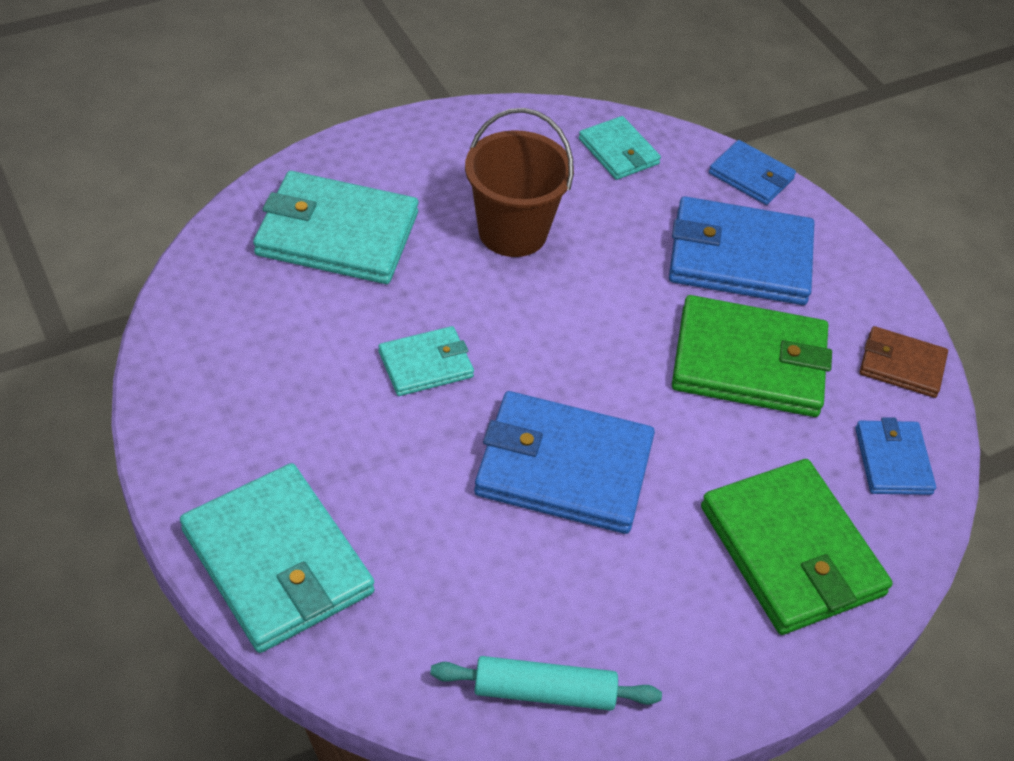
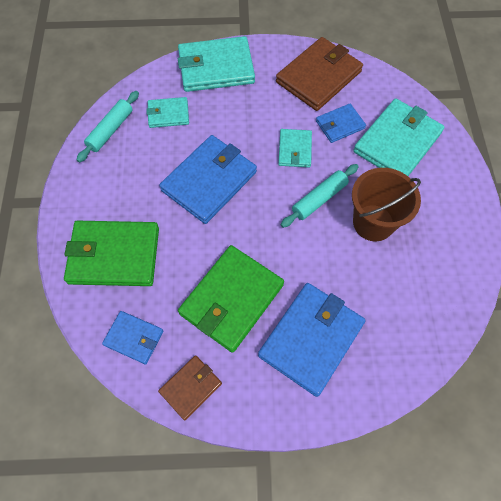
camera: 120 degrees right, 15 degrees up
turquoise wallet [579,116,661,180] -> turquoise wallet moved to [146,97,189,128]
blue wallet [709,140,796,205] -> blue wallet moved to [316,104,366,143]
none -> brown wallet [276,37,363,111]
none -> turquoise rolling pin [281,164,359,228]

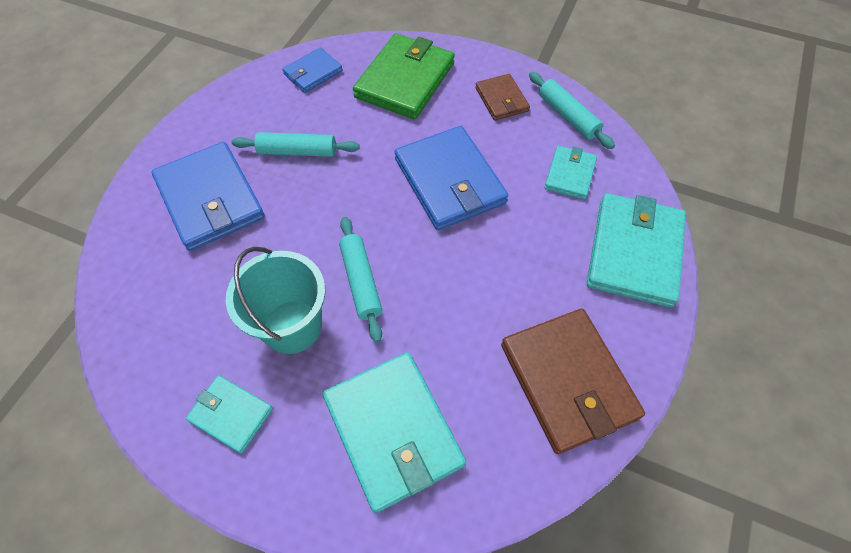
camera: 115 degrees right, 5 degrees down
brown wallet [158,356,222,420] -> brown wallet moved to [475,74,530,121]
green wallet [178,245,284,353] -> turquoise rolling pin [232,132,359,157]
turquoise wallet [278,129,312,167] -> turquoise wallet moved to [186,375,273,453]
blue wallet [316,104,366,143] -> none
brown bucket [352,168,421,241] -> turquoise bucket [226,247,325,354]

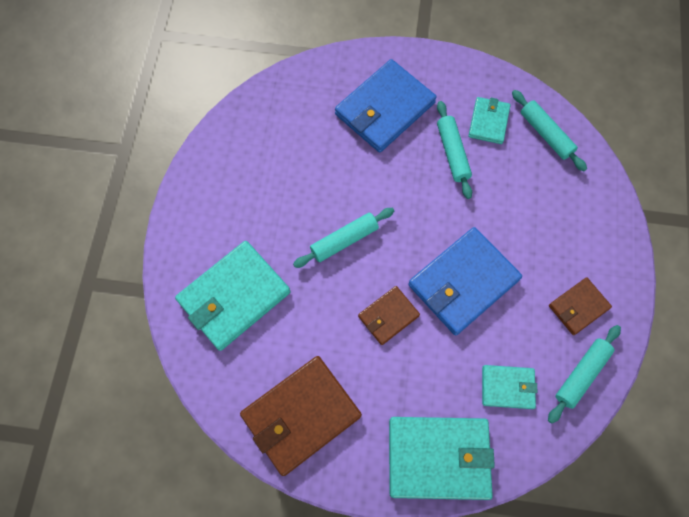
camera: 75 degrees right, 10 degrees up
turquoise wallet [186,375,273,453] -> turquoise wallet moved to [468,97,511,144]
turquoise bucket [226,247,325,354] -> none
blue wallet [282,47,343,93] -> turquoise rolling pin [512,90,587,171]
green wallet [353,33,455,120] -> none
none -> brown wallet [358,286,420,345]

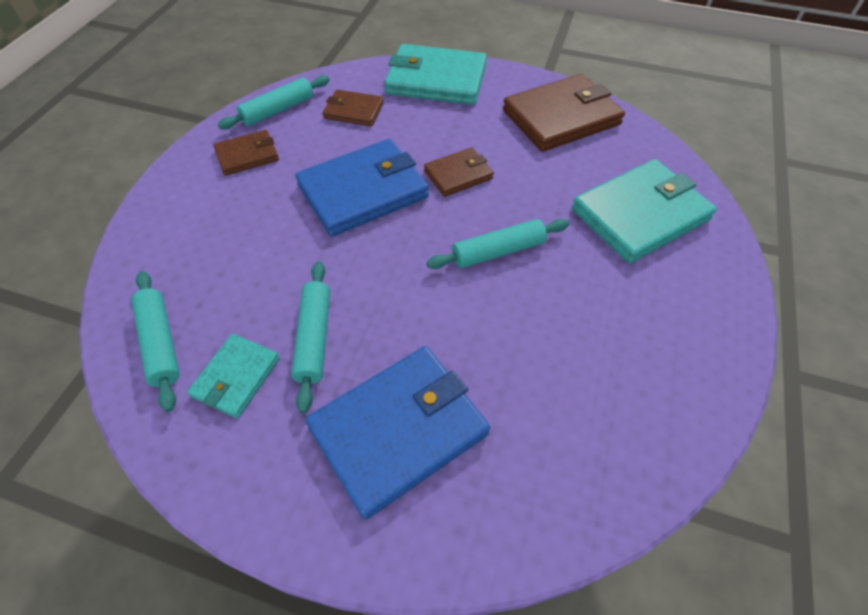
camera: 170 degrees left, 15 degrees down
turquoise wallet [482,365,537,409] -> brown wallet [323,89,384,126]

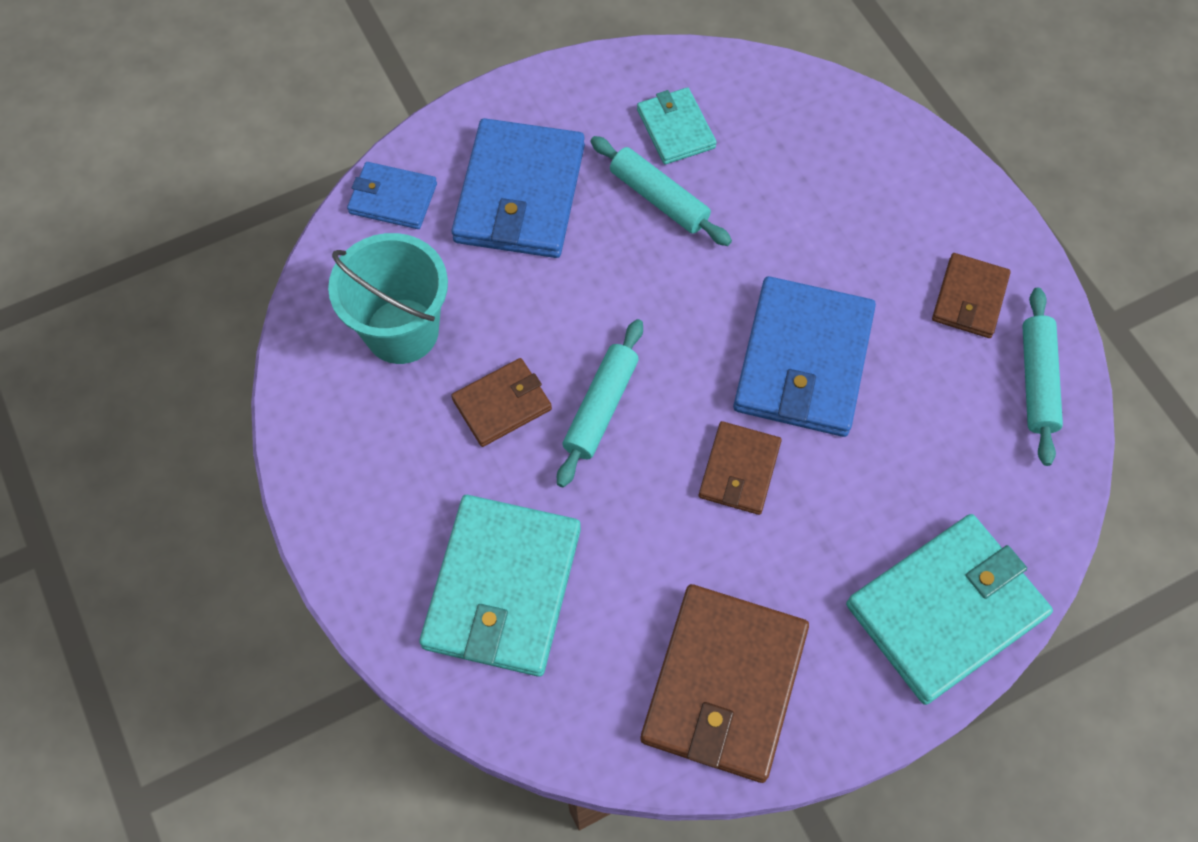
camera: 135 degrees right, 10 degrees up
turquoise rolling pin [131,271,180,412] -> none
brown wallet [323,89,384,126] -> brown wallet moved to [451,358,552,447]
none -> turquoise bucket [328,233,448,364]
none -> blue wallet [347,162,437,229]

